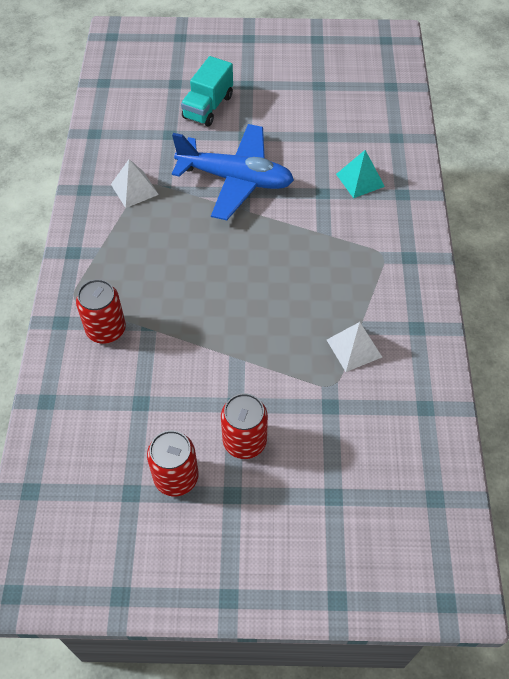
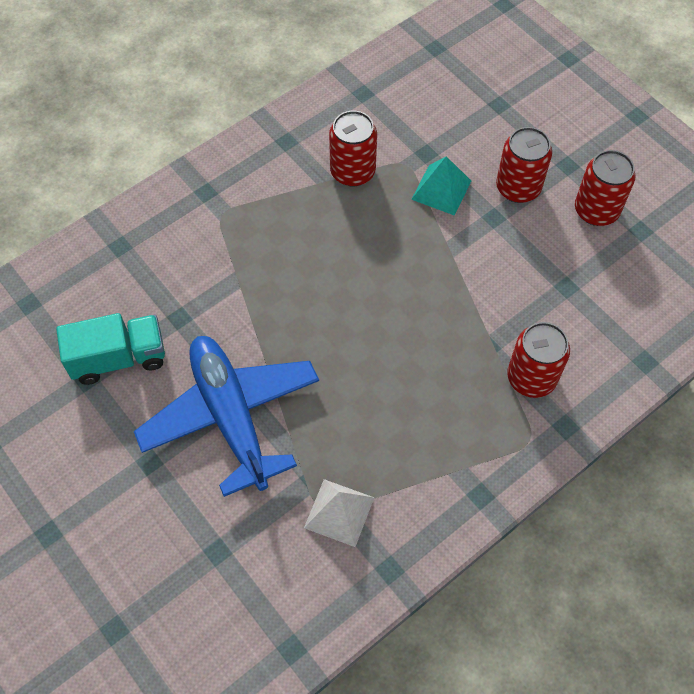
camera: 130 degrees left, 5 degrees up
turquoise truck [181,56,233,127] -> turquoise truck moved to [56,313,165,385]
white pyramid [327,322,382,372] -> red can [329,111,377,186]
turquoise pyramid [336,150,385,198] -> turquoise pyramid moved to [411,156,471,216]

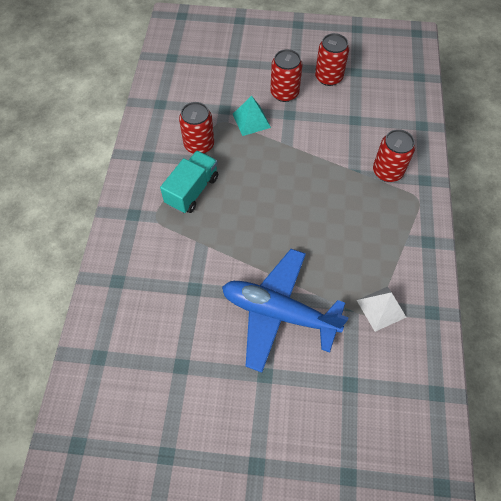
camera: 45 degrees left, 0 degrees up
turquoise truck [56,313,165,385] -> turquoise truck moved to [160,151,218,214]

